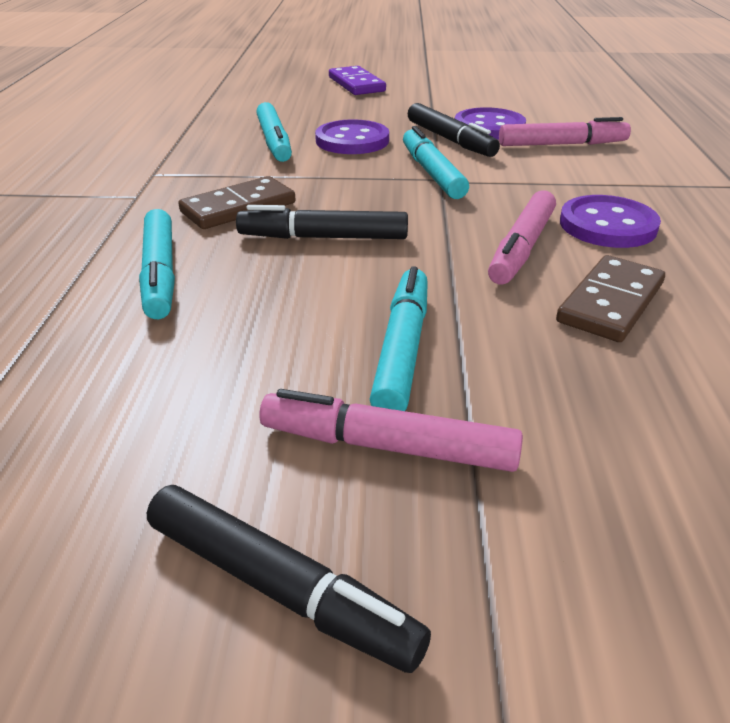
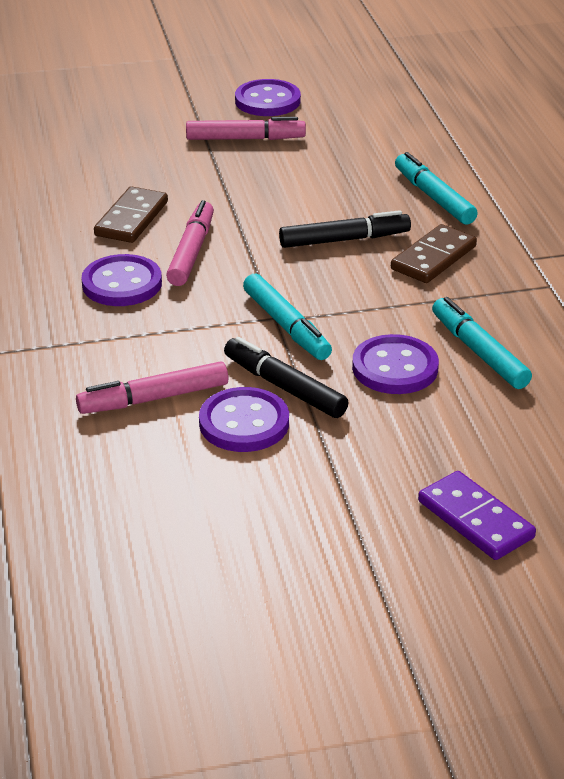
camera: 165 degrees right, 0 degrees up
black marker [147,485,431,673] -> purple button [235,79,301,116]
turquoise marker [370,266,428,411] -> none

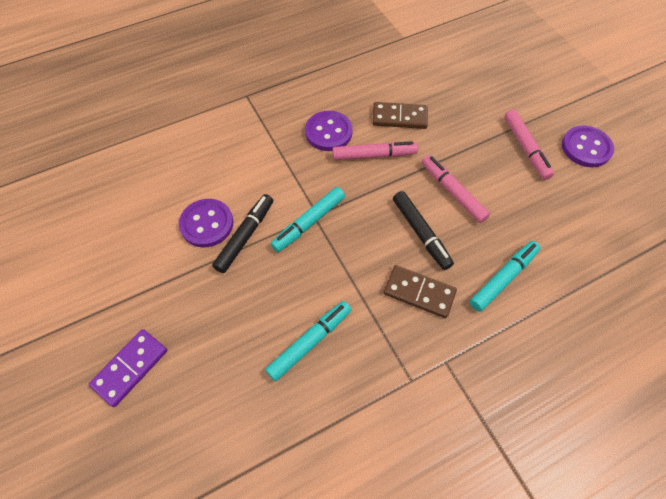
camera: 75 degrees right, 25 degrees up
pink marker [76,362,229,414] -> pink marker moved to [422,155,490,223]
purple button [352,334,439,394] -> none

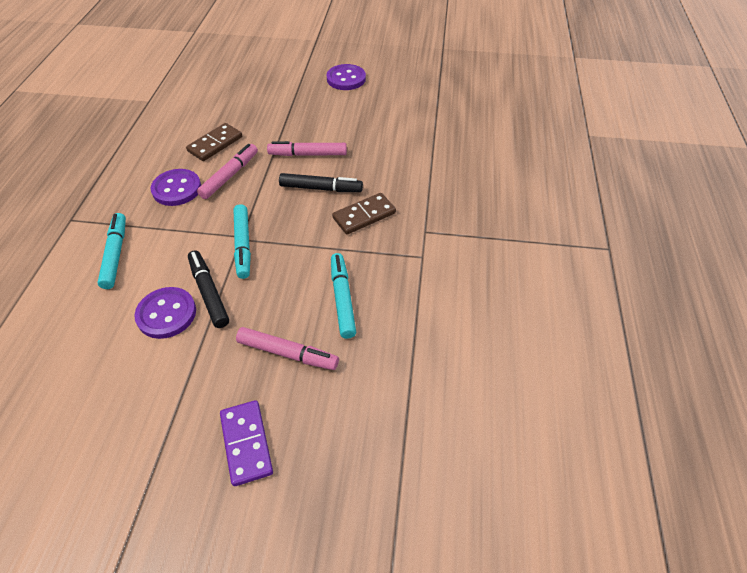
camera: 55 degrees left, 10 degrees down
turquoise marker [469,241,540,312] -> turquoise marker moved to [97,213,126,289]
pink marker [504,109,554,180] -> pink marker moved to [236,327,339,370]

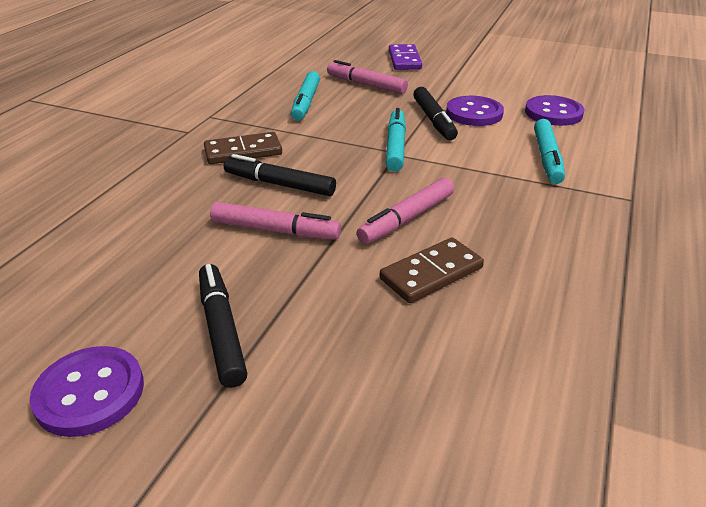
camera: 165 degrees left, 15 degrees down
purple button [150,169,201,206] -> purple button moved to [525,95,585,126]
none -> black marker [199,264,247,388]

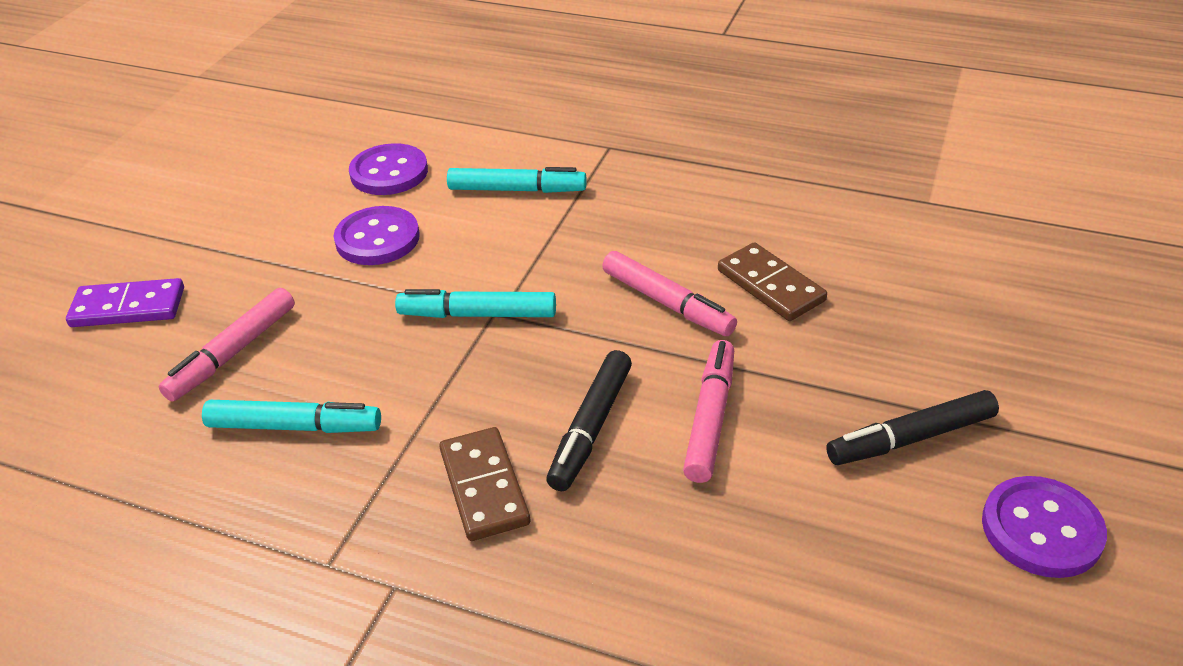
camera: 90 degrees left, 5 degrees up
black marker [413,87,458,140] -> none

